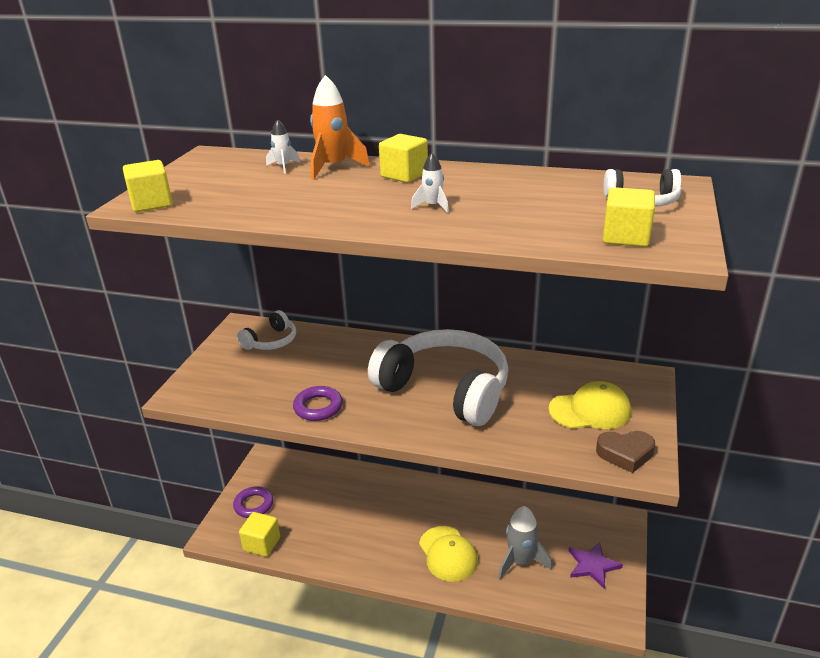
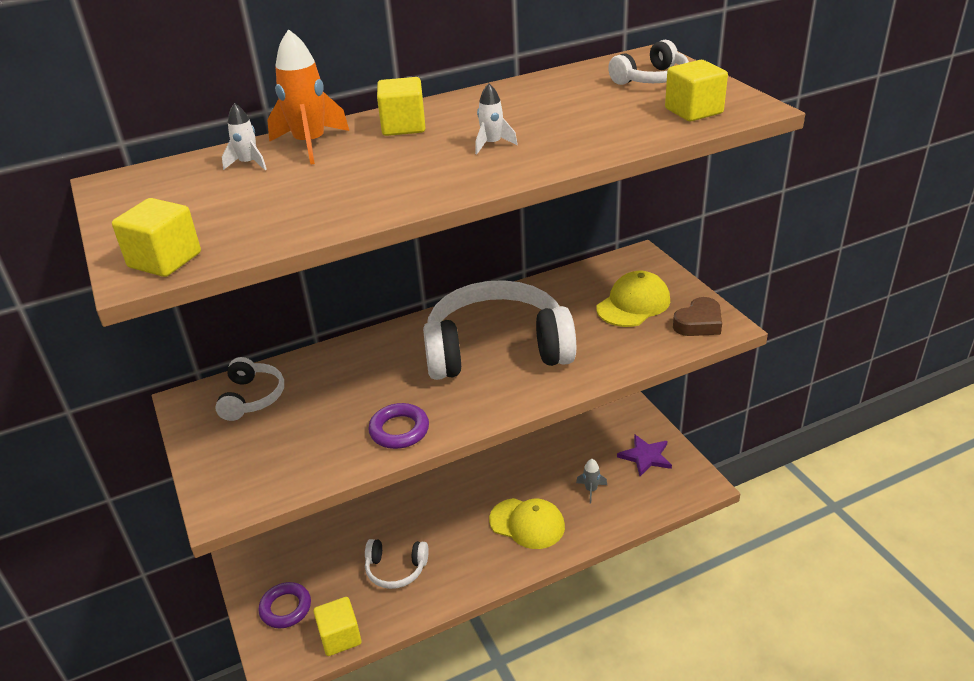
camera: 40 degrees left, 5 degrees up
grey rocket [498,506,552,580] -> grey rocket [576,459,607,504], size x0.54
none -> white headphones [365,539,428,589]

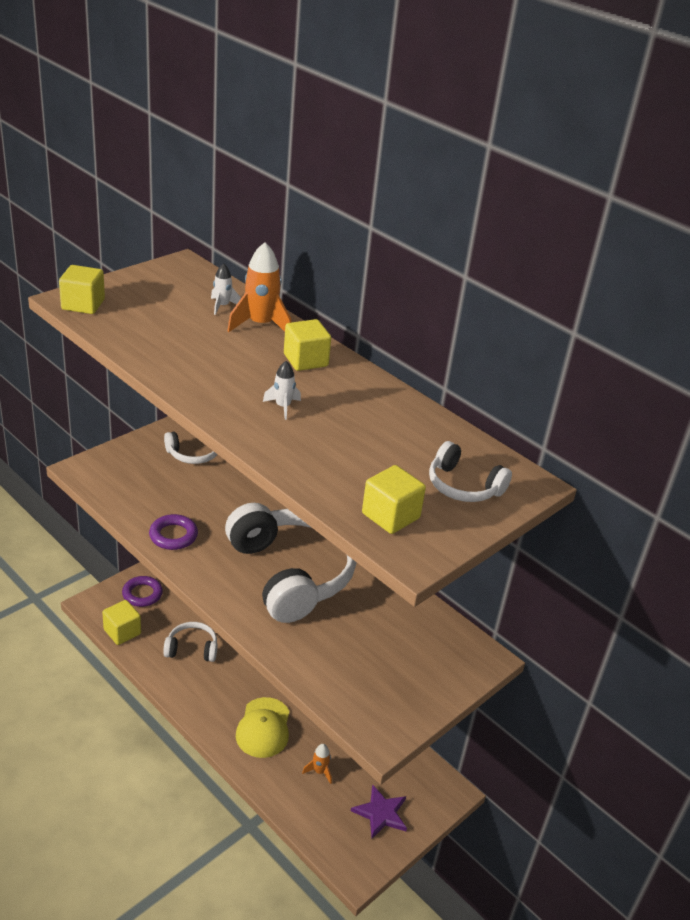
camera: 65 degrees right, 0 degrees up
white headphones [365,539,428,589] -> white headphones turned 105 degrees clockwise [163,622,218,662]
grey rocket [576,459,607,504] -> orange rocket [302,744,332,784]
yellow cap [596,271,670,327] -> none
brown heart [673,297,722,336] -> none

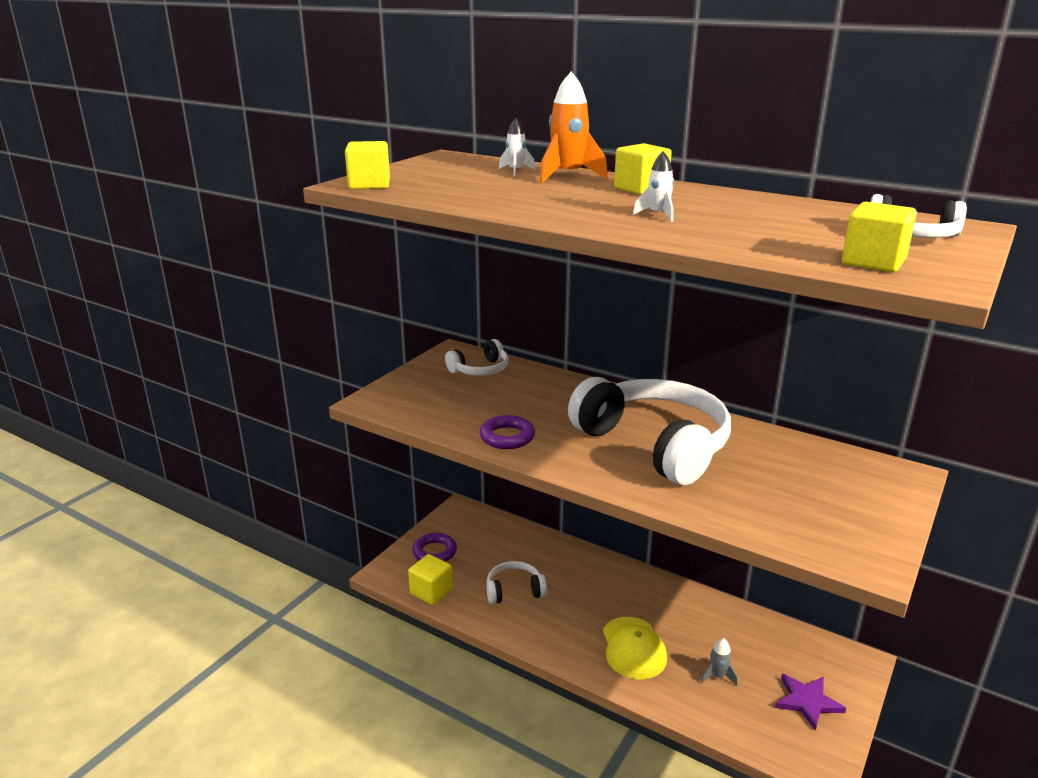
camera: 10 degrees left, 10 degrees down
orange rocket [302,744,332,784] -> grey rocket [701,638,738,686]

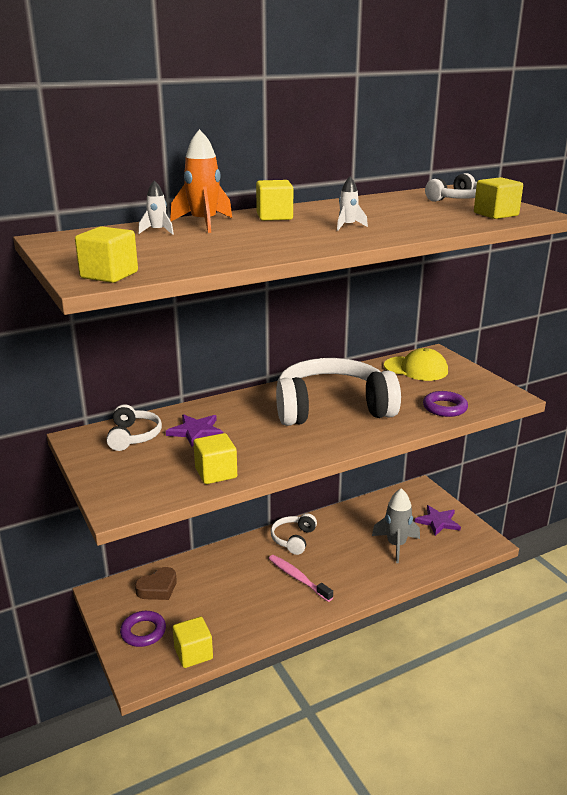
camera: 60 degrees left, 0 degrees up
purple ring [480,415,535,449] -> purple ring moved to [423,391,468,417]
white headphones [486,561,547,604] -> white headphones moved to [271,513,317,555]
yellow cap [603,617,667,679] -> yellow cap moved to [384,348,448,381]
grey rocket [701,638,738,686] -> grey rocket [372,488,420,563], size x1.85
none -> brown heart [135,567,177,600]
none -> purple star [166,414,223,447]
none -> yellow cube [194,433,237,484]
none -> pink toothbrush [269,555,333,602]

